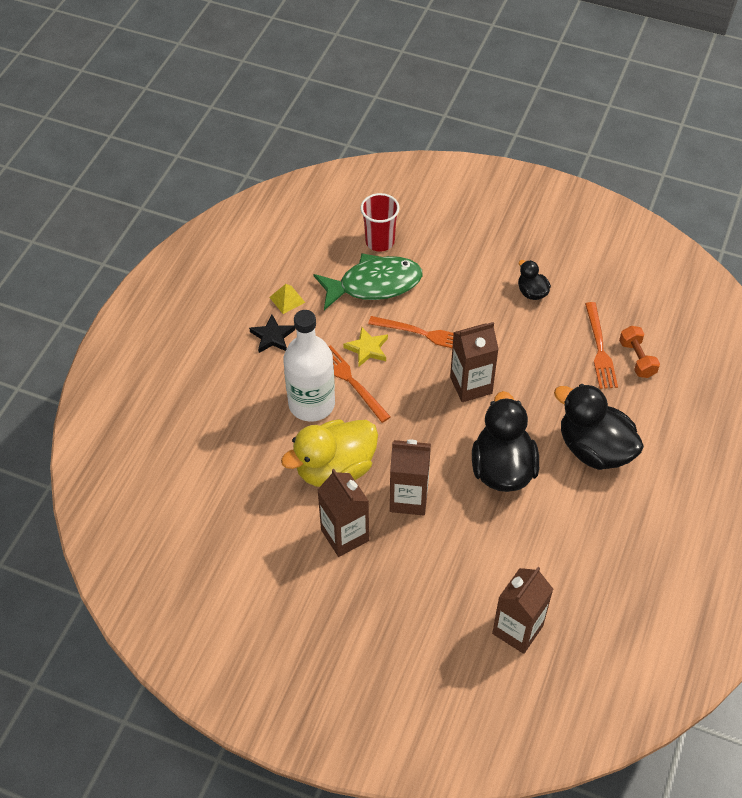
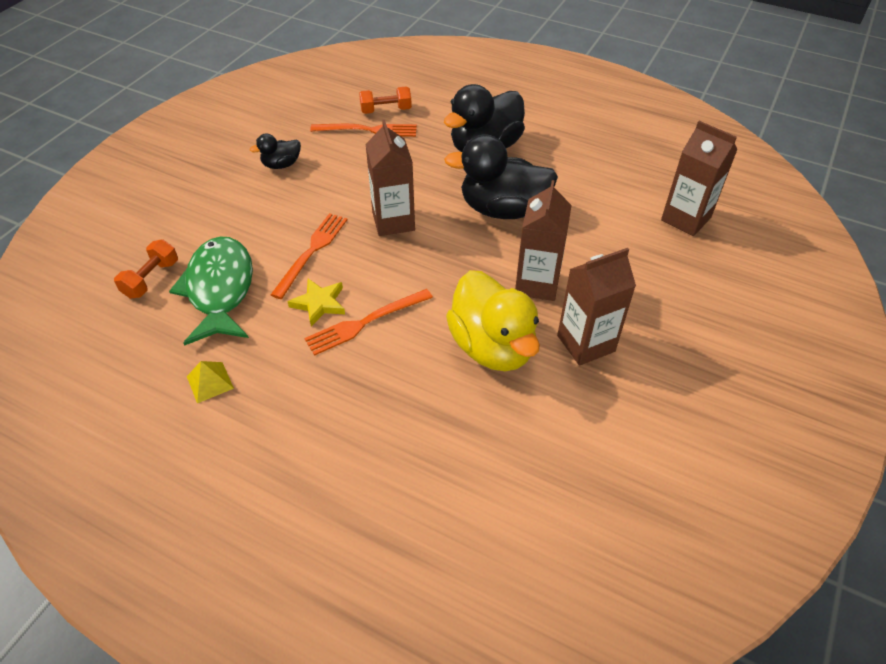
camera: 85 degrees left, 5 degrees down
black star [249,315,295,353] -> none
white bottle [283,310,335,422] -> none
red cup [361,193,400,252] -> orange dumbbell [114,239,178,299]

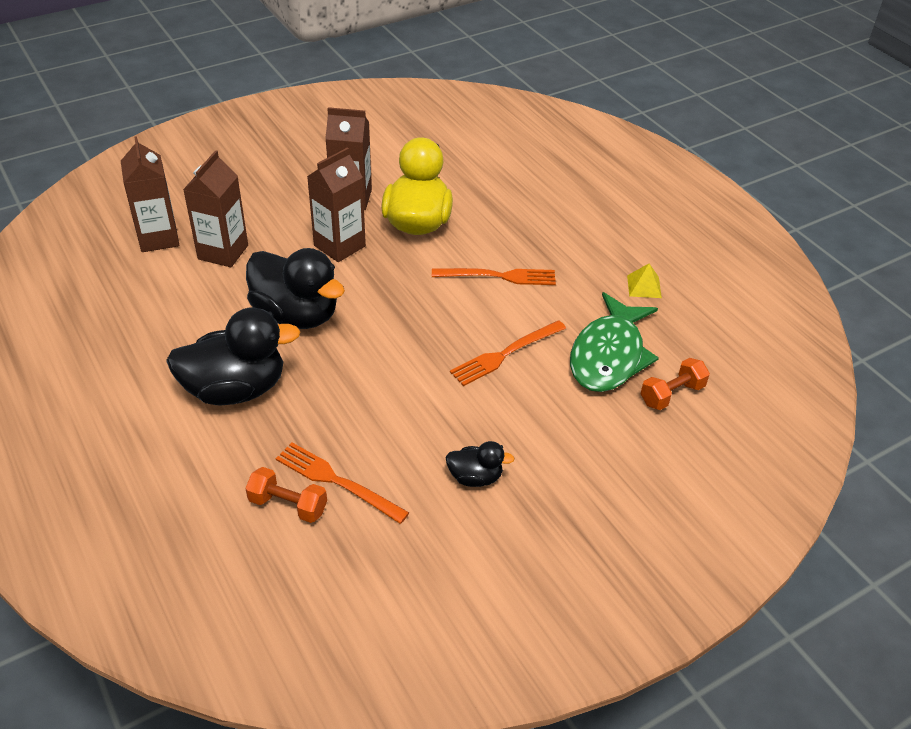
camera: 150 degrees left, 5 degrees down
yellow star [287,279,345,327] -> none
brown carton [366,120,415,236] -> brown carton moved to [183,150,248,267]

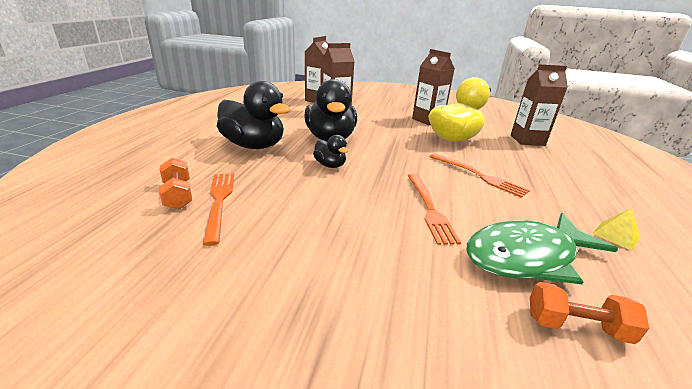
camera: 45 degrees right, 15 degrees down
brown carton [307,147,366,262] -> brown carton moved to [511,64,568,146]
black duck [446,441,515,487] -> black duck moved to [313,135,349,168]
orange fork [450,320,566,386] -> orange fork turned 105 degrees counterclockwise [408,174,461,245]

